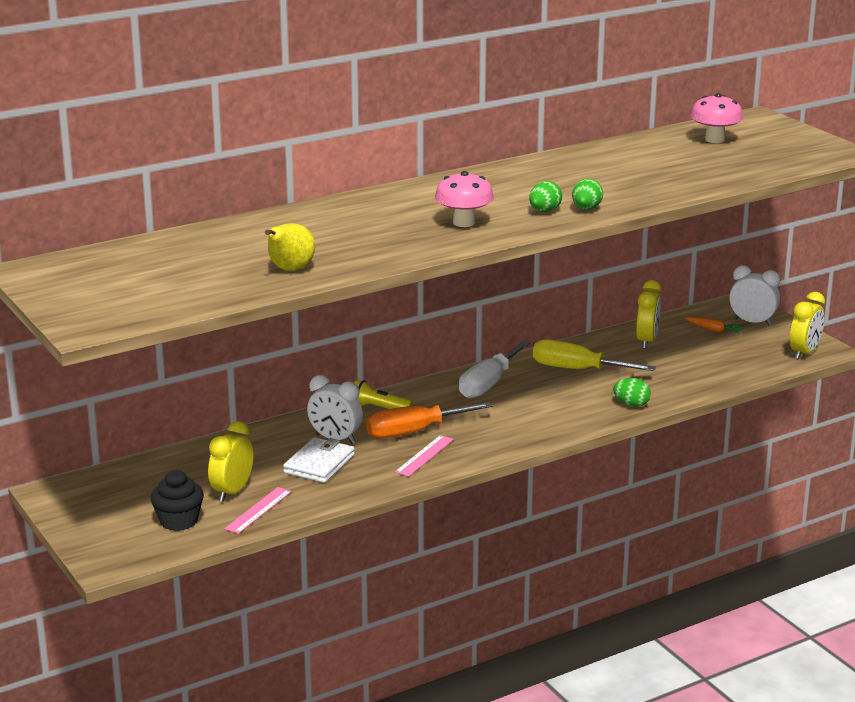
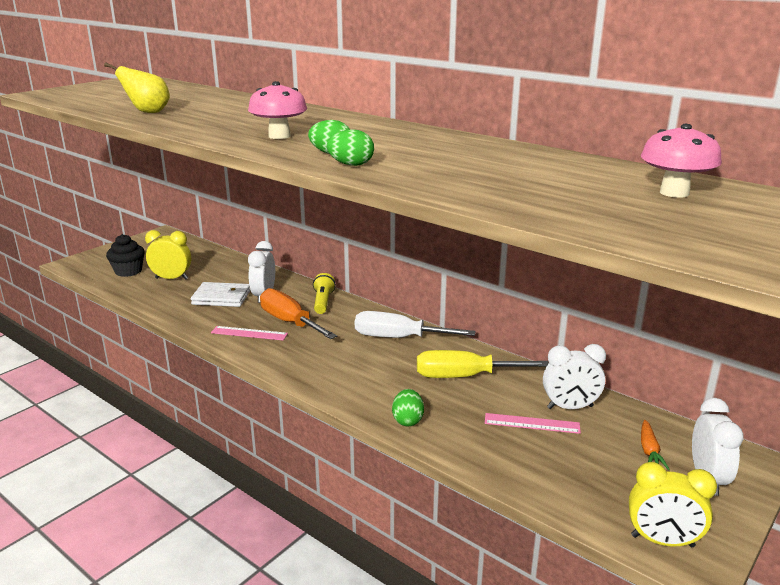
camera: 70 degrees right, 0 degrees up
pink ruler [224,487,292,534] -> pink ruler moved to [485,413,581,434]
yellow screwdriver [533,340,656,371] -> yellow screwdriver turned 90 degrees counterclockwise [417,350,549,378]
yellow clock [636,280,662,349] -> white clock [543,344,606,409]

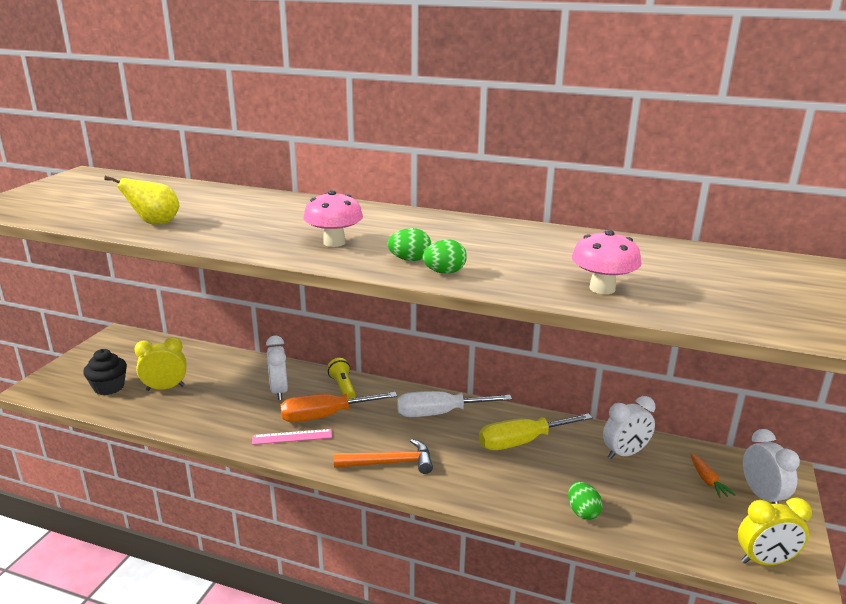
camera: 20 degrees left, 0 degrees up
white wallet [191,282,250,307] -> none
orange screwdriver [260,288,337,339] -> orange screwdriver turned 45 degrees counterclockwise [280,392,397,422]
green egg [392,389,424,426] -> green egg moved to [568,482,603,520]
pink ruler [485,413,581,434] -> none
pink mushroom [641,124,722,198] -> pink mushroom moved to [572,230,641,294]
none -> orange hammer [334,439,433,474]

